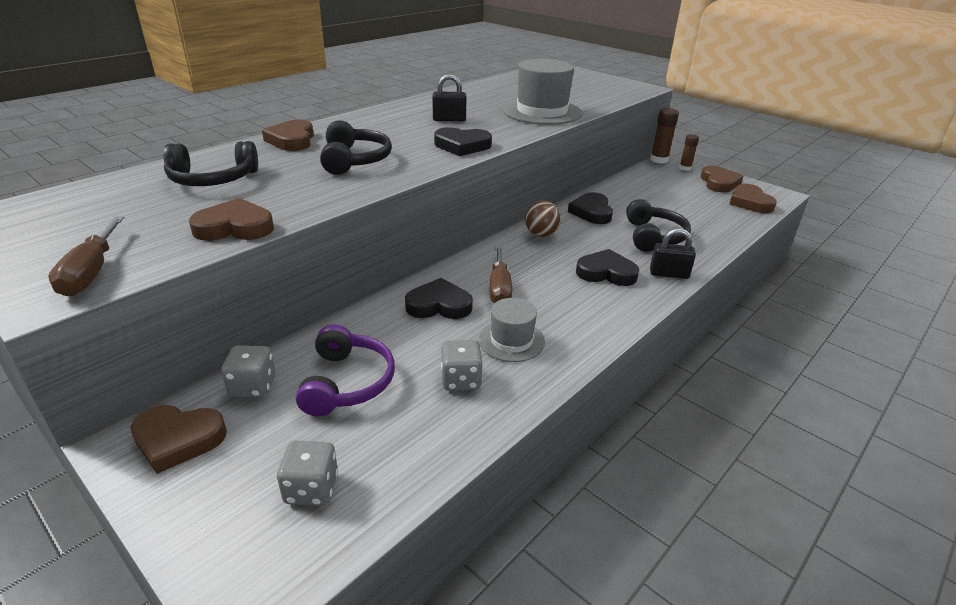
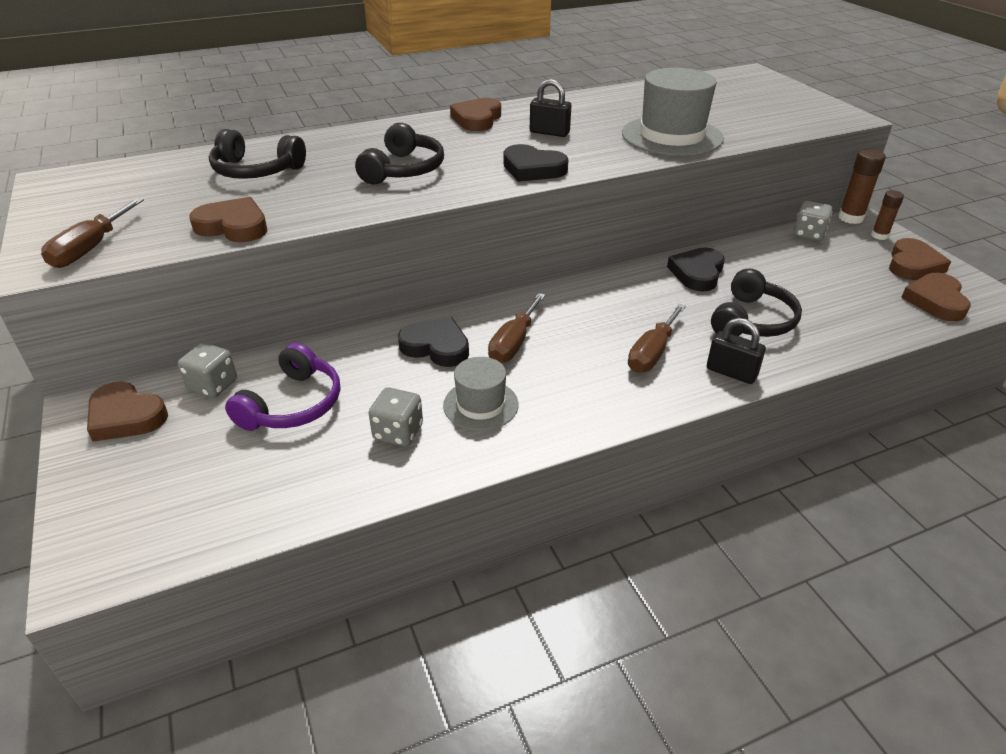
camera: 25 degrees right, 5 degrees up
brown heart [262,120,314,151] -> brown heart moved to [450,98,501,131]
grey dice [277,440,338,506] -> grey dice moved to [793,201,832,241]
brown ball [525,201,561,237] -> none
black heart [576,249,639,286] -> brown screwdriver [628,304,686,373]

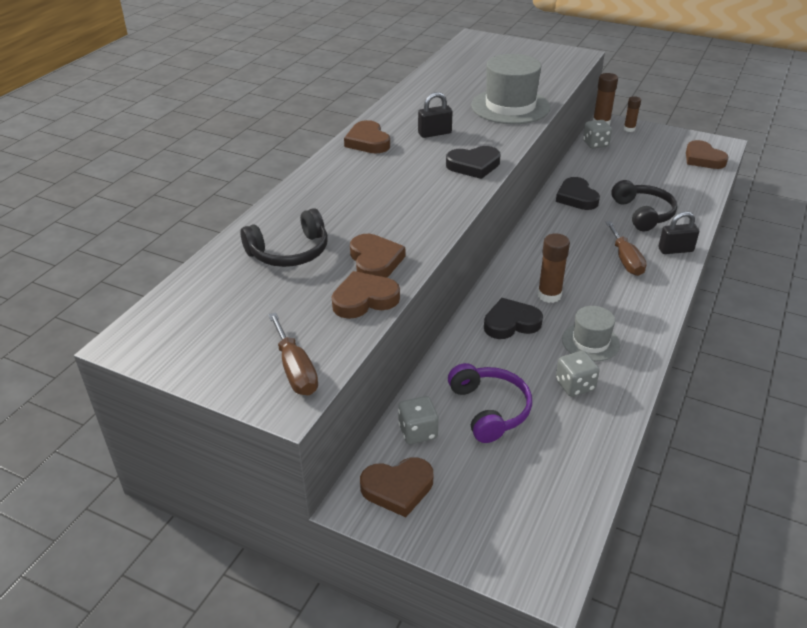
camera: 40 degrees left, 0 degrees up
black headphones [355,123,444,184] -> none
brown screwdriver [488,293,546,363] -> brown glue stick [538,233,570,303]
brown heart [889,238,951,280] -> brown heart moved to [350,234,405,278]

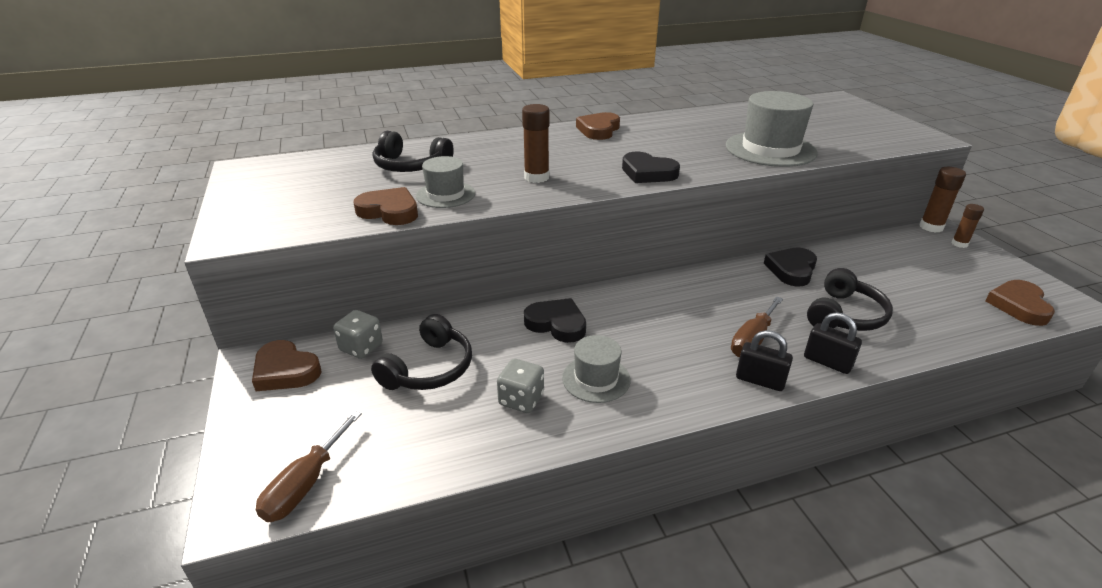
camera: 45 degrees right, 5 degrees down
brown screwdriver [268,312,318,396] -> brown screwdriver moved to [256,411,362,522]
brown heart [350,234,405,278] -> grey hat [416,156,475,208]
black padlock [418,92,452,138] -> black padlock moved to [736,330,793,391]
purple headphones [448,363,532,443] -> black headphones [371,314,472,390]
brown glue stick [538,233,570,303] -> brown glue stick moved to [522,104,550,183]
grey dice [583,120,612,148] -> none

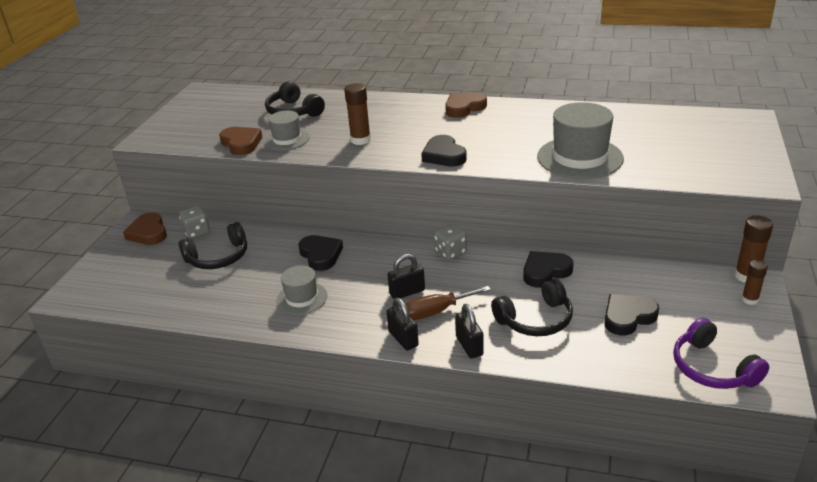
camera: 35 degrees right, 0 degrees up
brown screwdriver [256,411,362,522] -> none
grey dice [497,359,544,413] -> grey dice moved to [434,224,467,260]
brown heart [985,280,1055,326] -> purple headphones [673,318,769,389]
none -> black padlock [387,254,425,299]
none -> black heart [604,294,659,335]

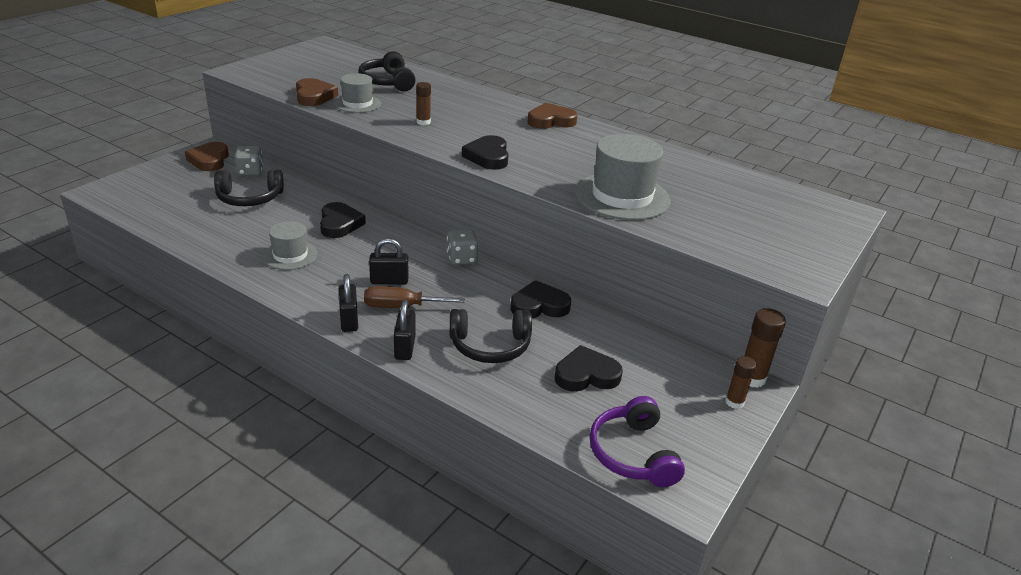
camera: 15 degrees right, 0 degrees up
brown glue stick [344,83,371,145] -> brown glue stick [416,82,431,125], size x0.65

